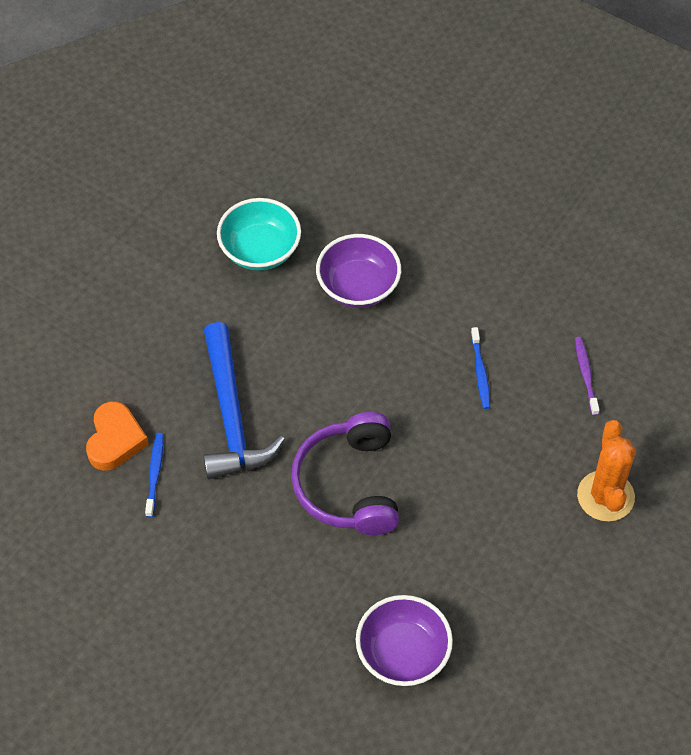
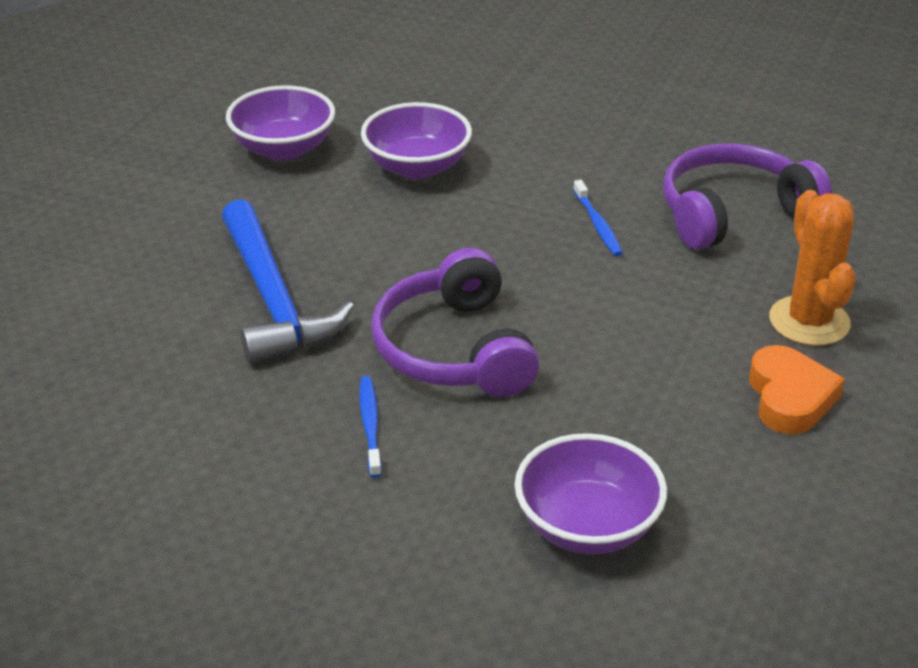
camera: 10 degrees left, 20 degrees down
orange heart [86,401,149,471] -> orange heart moved to [749,345,845,435]
blue toothbrush [145,433,163,517] -> blue toothbrush moved to [359,376,382,478]
turquoise bowl [217,198,301,271] -> purple bowl [226,85,335,161]
purple toothbrush [575,337,599,416] -> purple headphones [663,143,832,250]

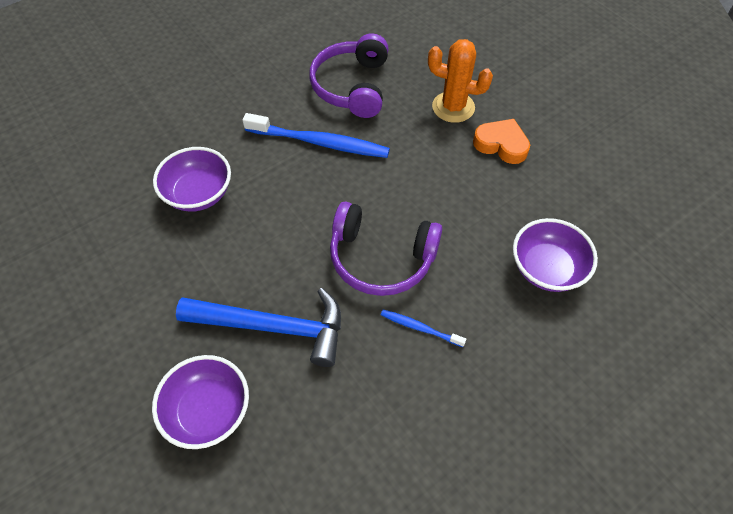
camera: 60 degrees left, 20 degrees up
purple bowl [226,85,335,161] -> purple bowl moved to [152,355,249,449]
blue toothbrush [573,180,623,256] -> blue toothbrush [242,113,390,158], size x2.03

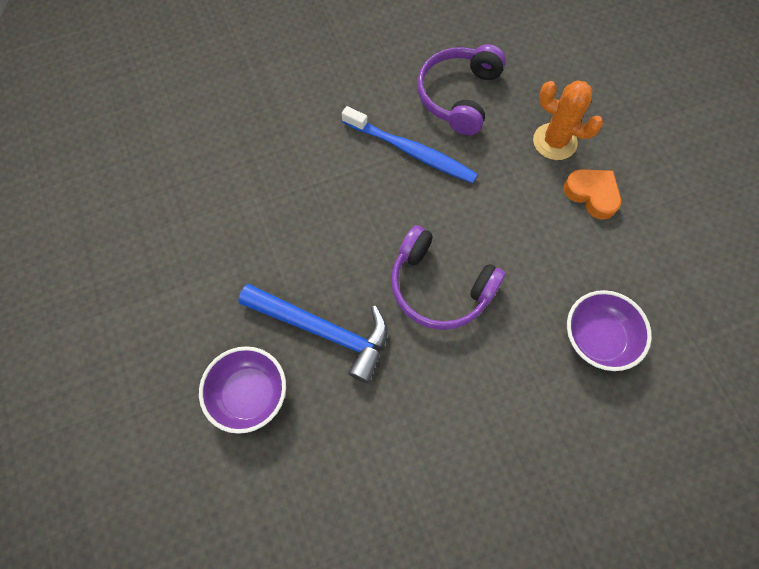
camera: 15 degrees right, 10 degrees up
purple bowl [153,147,231,212] -> none
blue toothbrush [381,310,466,347] -> none

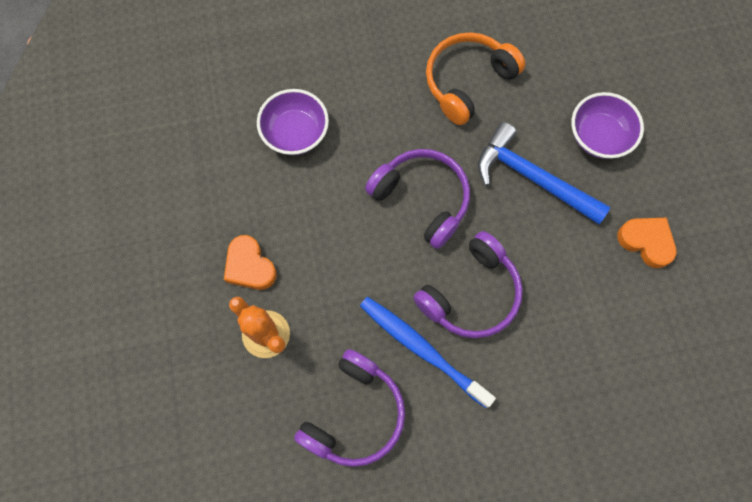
camera: 170 degrees left, 5 degrees up
none -> purple headphones [413,231,523,338]
none -> orange headphones [426,32,525,125]
none -> orange heart [618,218,676,268]

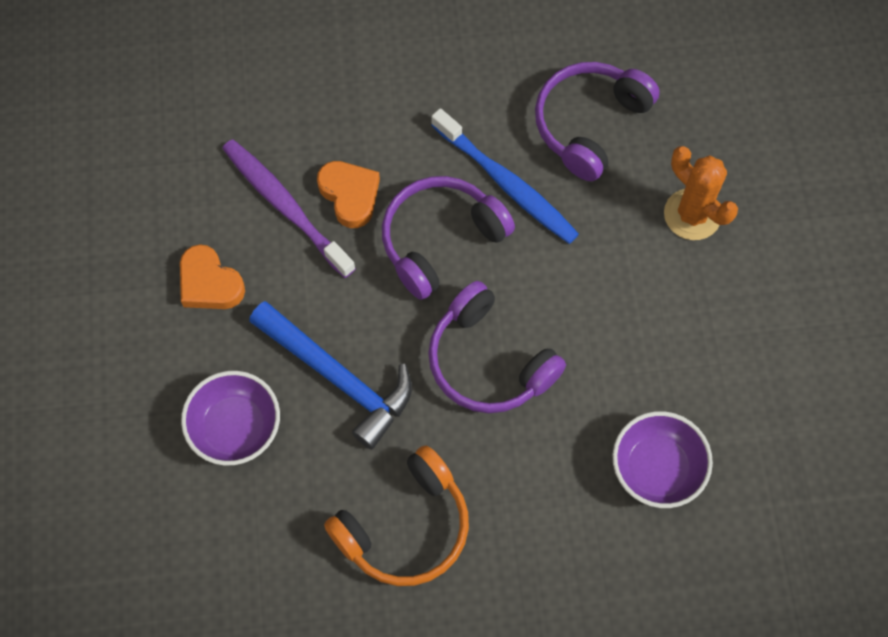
camera: 175 degrees left, 5 degrees down
orange heart [224,235,277,290] -> orange heart moved to [317,161,380,228]
none -> purple toothbrush [222,139,356,278]

